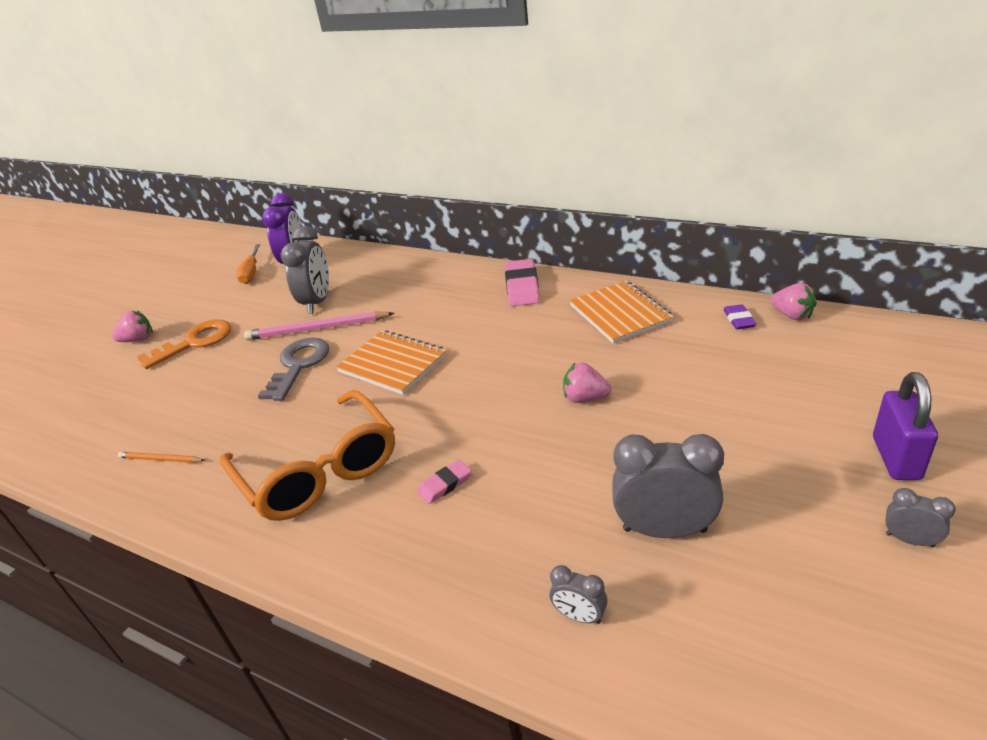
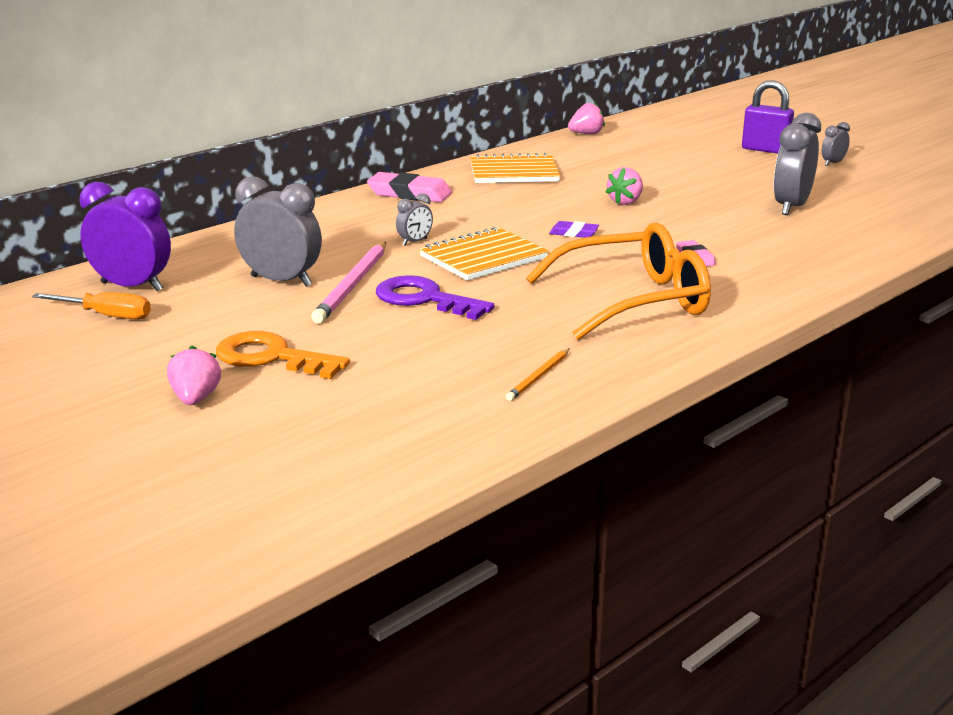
camera: 75 degrees left, 10 degrees down
orange key [137,319,231,369] -> orange key turned 45 degrees counterclockwise [216,331,350,379]
grey key [258,338,329,401] -> purple key [376,275,495,320]
grey clock [550,565,607,624] -> grey clock moved to [396,193,433,246]
purple eraser [723,304,756,329] -> purple eraser moved to [549,221,599,238]

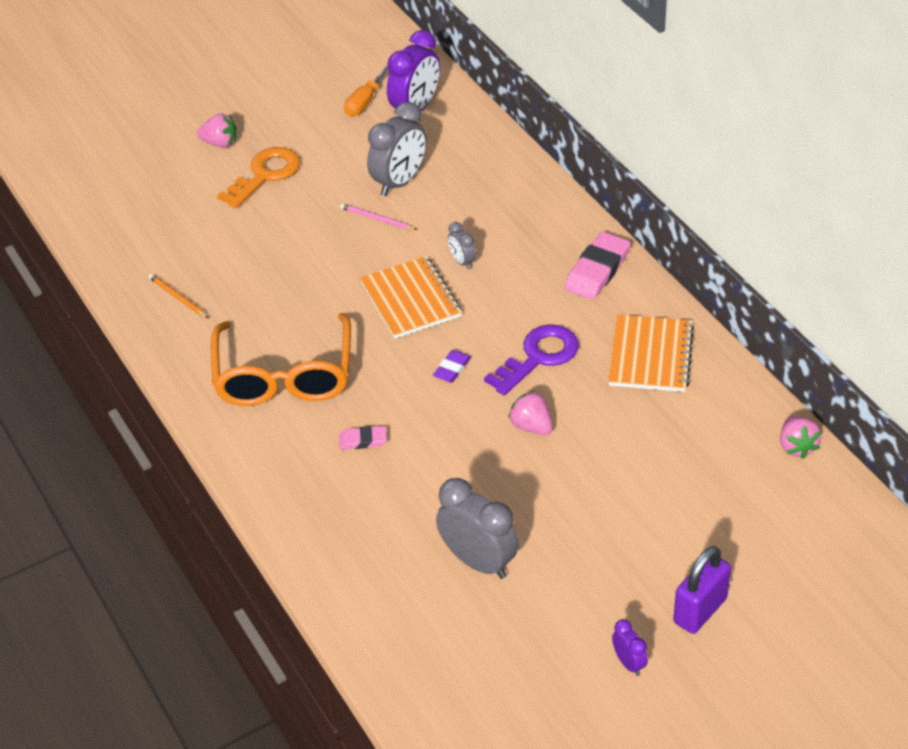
camera: 105 degrees right, 20 degrees up
pink pencil [311,242,386,323] -> pink pencil [340,203,417,230], size x0.53
purple key [376,275,495,320] -> purple key moved to [484,324,579,395]
grey clock [822,122,850,166] -> purple clock [612,619,648,676]

